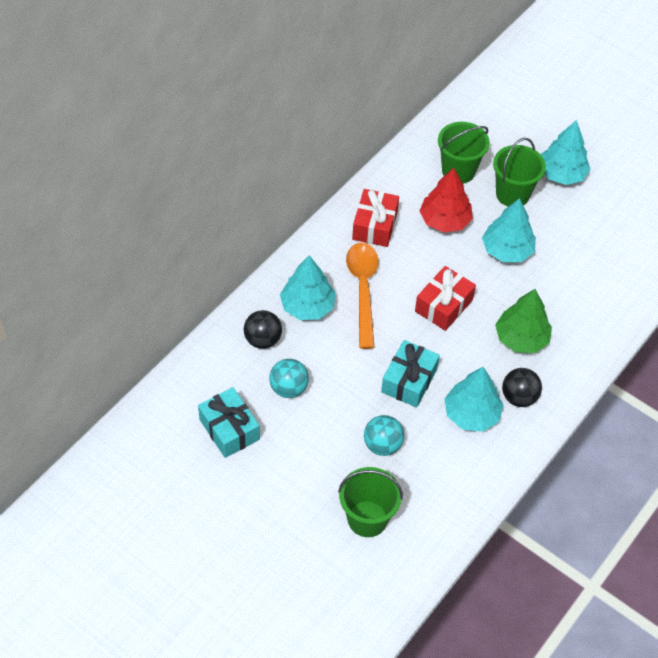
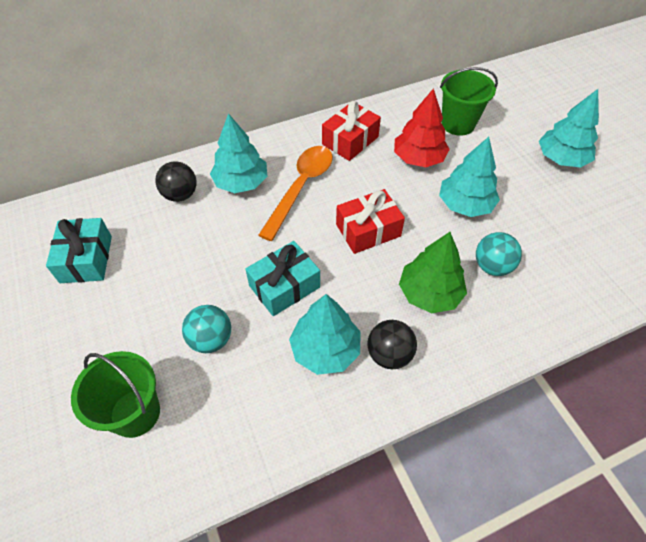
camera: 30 degrees right, 0 degrees up
turquoise ball [269,359,309,398] -> turquoise ball moved to [476,232,522,276]
green bucket [493,138,546,207] -> none

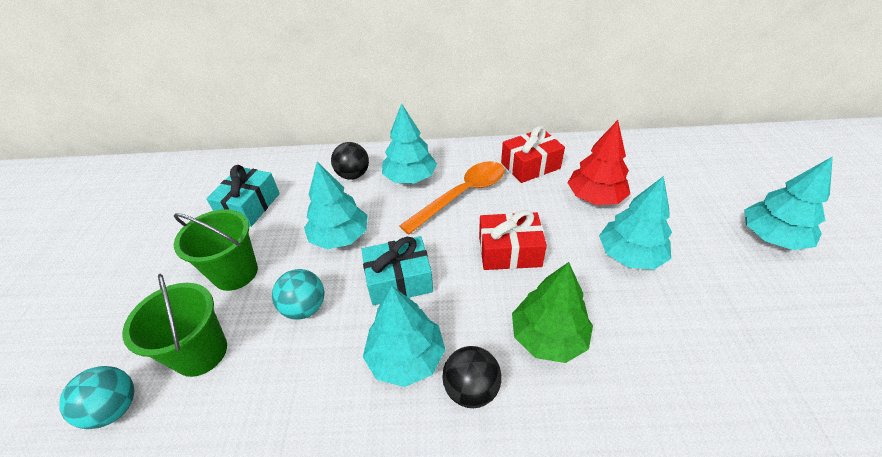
camera: 25 degrees right, 10 degrees down
green bucket [440,67,498,136] -> green bucket moved to [174,209,258,291]
turquoise ball [476,232,522,276] -> turquoise ball moved to [59,366,134,429]
none -> turquoise tree [304,162,367,249]

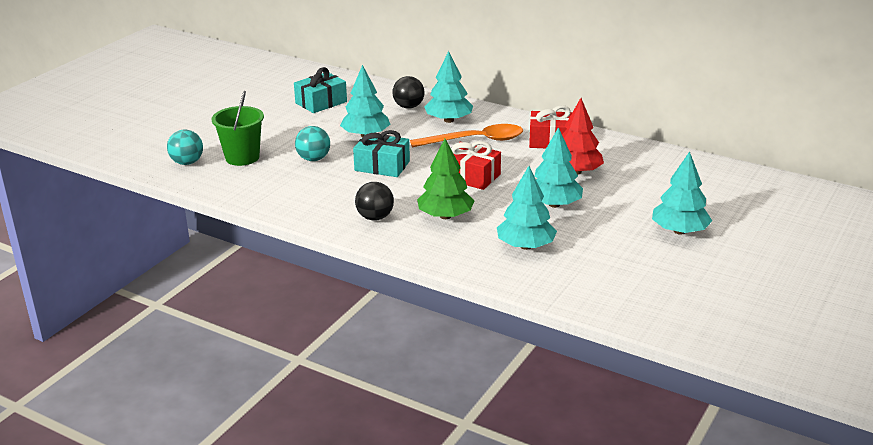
camera: 30 degrees right, 15 degrees down
green bucket [174,209,258,291] -> none
turquoise tree [363,286,446,387] -> turquoise tree moved to [497,166,557,250]

